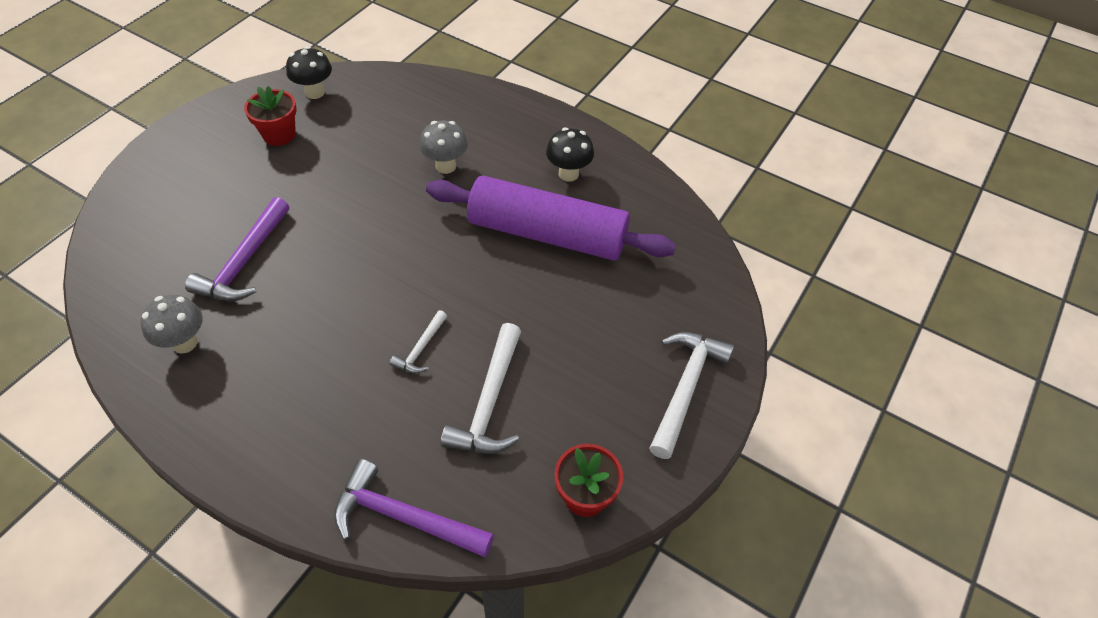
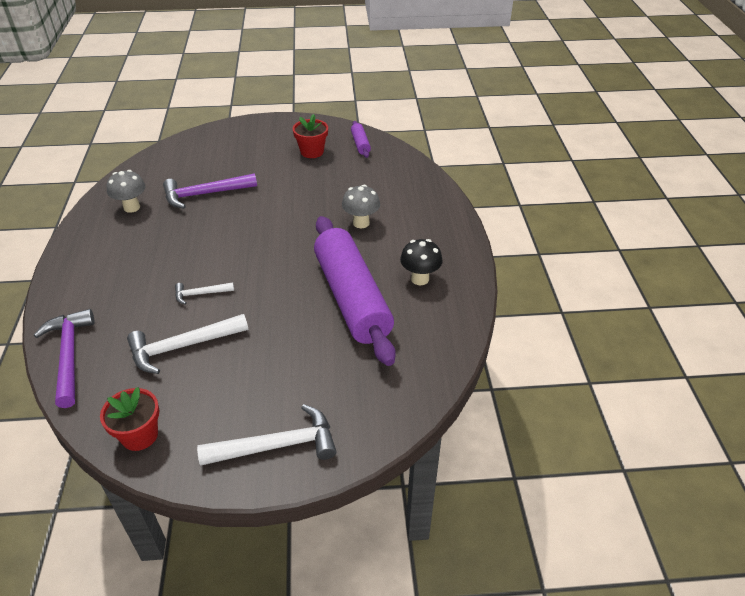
camera: 55 degrees right, 10 degrees down
black mushroom [286,46,332,99] -> purple rolling pin [351,121,371,158]

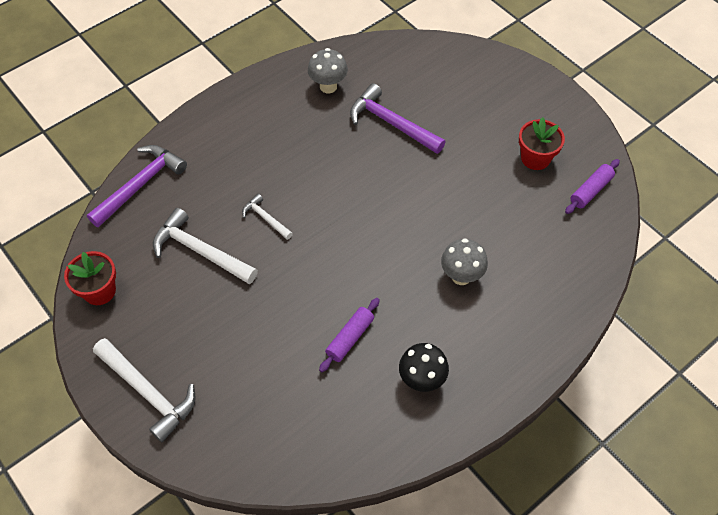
camera: 55 degrees right, 15 degrees up
purple rolling pin [314,216,396,366] -> purple rolling pin [319,298,380,372], size x0.40

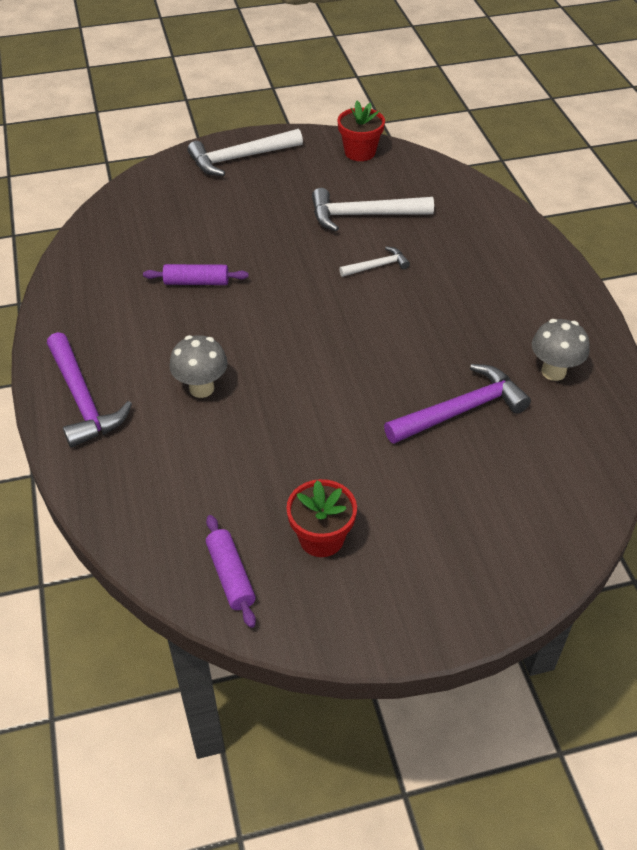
camera: 115 degrees right, 10 degrees down
purple hammer [87,145,187,227] -> purple hammer moved to [47,332,132,448]
white hammer [153,208,258,284] -> white hammer turned 150 degrees counterclockwise [312,188,434,232]
purple rolling pin [319,298,380,372] -> purple rolling pin turned 60 degrees counterclockwise [143,264,249,285]
black mushroom [399,343,449,392] -> none

